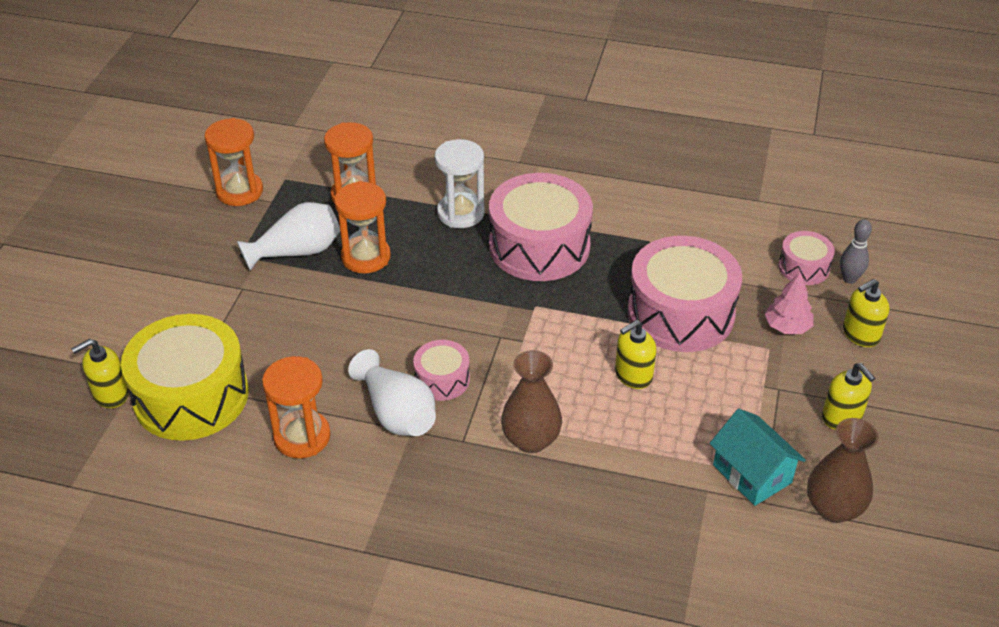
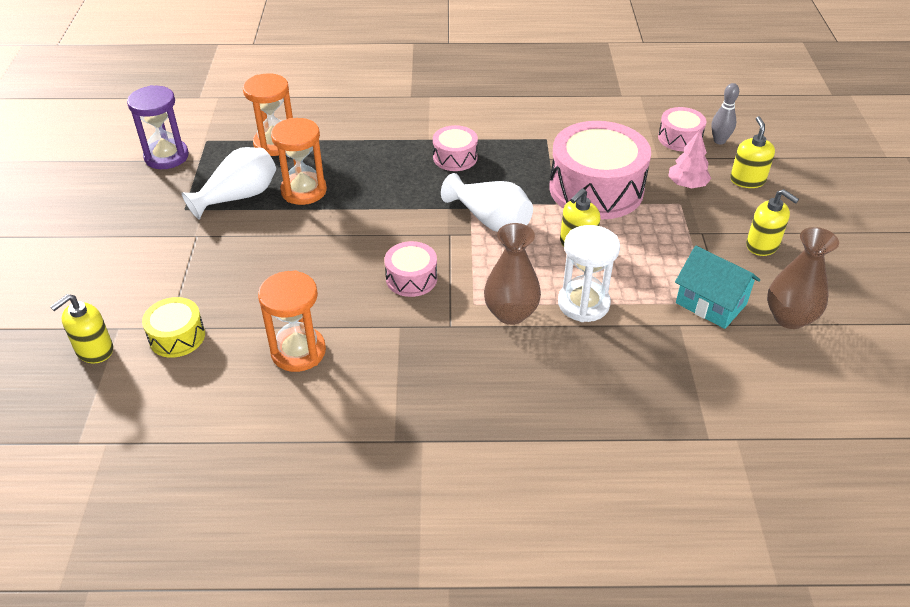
camera: 15 degrees left, 0 degrees up
yellow drum [121,314,249,441] -> yellow drum [142,297,205,358], size x0.49
orange hourglass [204,118,263,206] -> purple hourglass [127,85,189,169]
white vase [348,349,436,436] -> white vase moved to [441,173,533,232]
white hourglass [435,139,485,228] -> white hourglass moved to [558,225,620,322]
pink drum [489,173,593,281] -> pink drum [433,125,478,171], size x0.49
yellow soap dispenser [843,279,889,347] -> yellow soap dispenser turned 135 degrees clockwise [730,116,775,188]

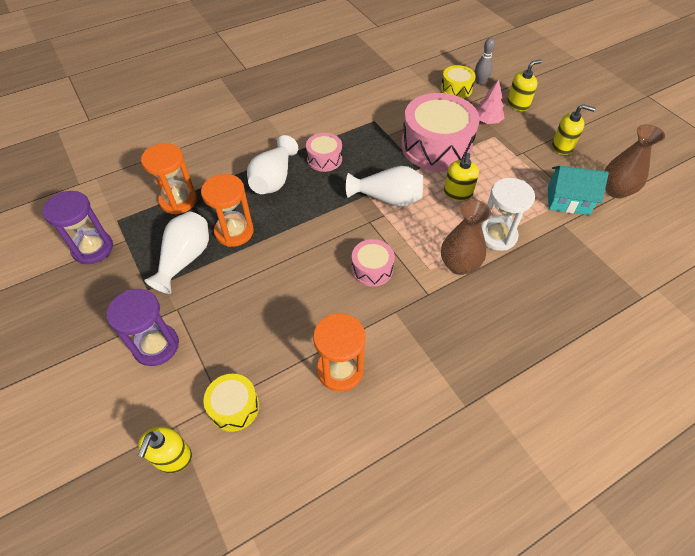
camera: 30 degrees left, 10 degrees up
pink drum [658,107,706,151] -> yellow drum [441,65,476,99]
yellow soap dispenser [730,116,775,188] -> yellow soap dispenser turned 90 degrees clockwise [507,59,542,111]
none -> purple hourglass [106,289,179,366]
none -> white vase [247,135,298,194]

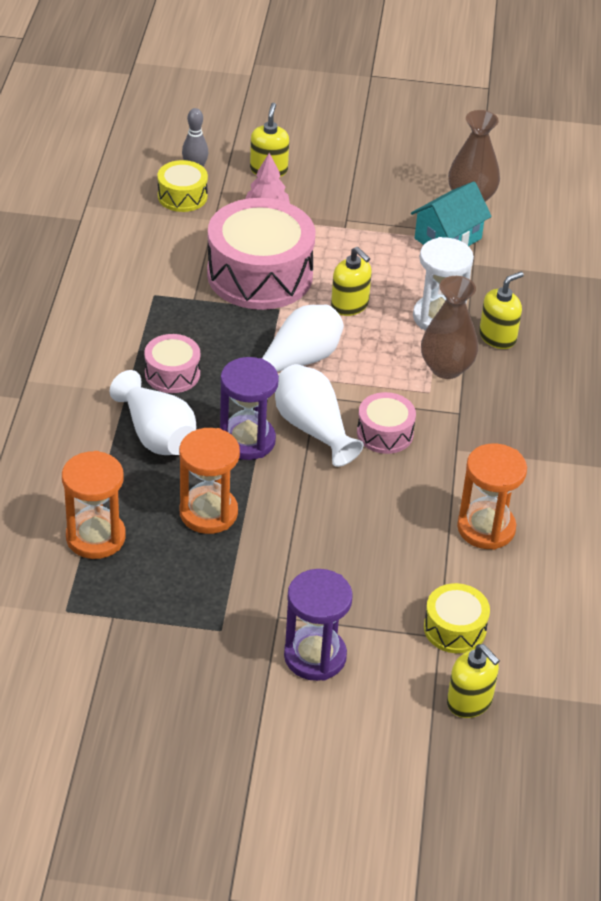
camera: 55 degrees left, 10 degrees down
purple hourglass [43,191,113,264] -> purple hourglass moved to [220,357,279,460]
white vase [145,212,209,294] -> white vase moved to [275,364,364,467]
yellow soap dispenser [552,104,595,155] -> yellow soap dispenser moved to [479,272,524,349]

